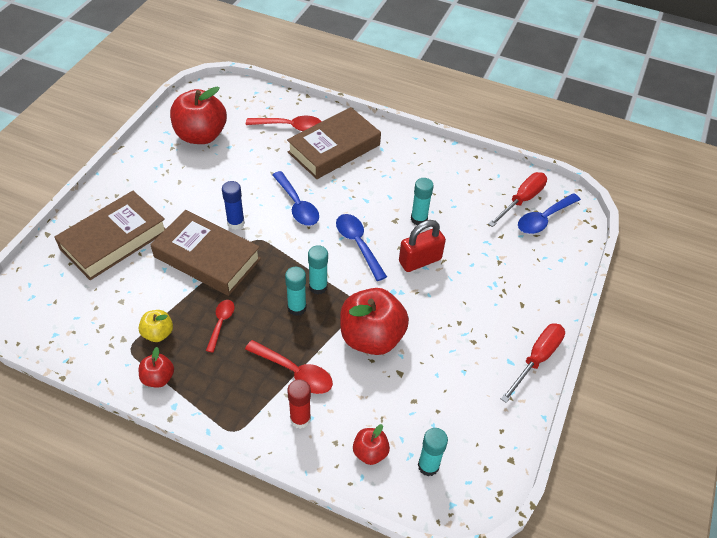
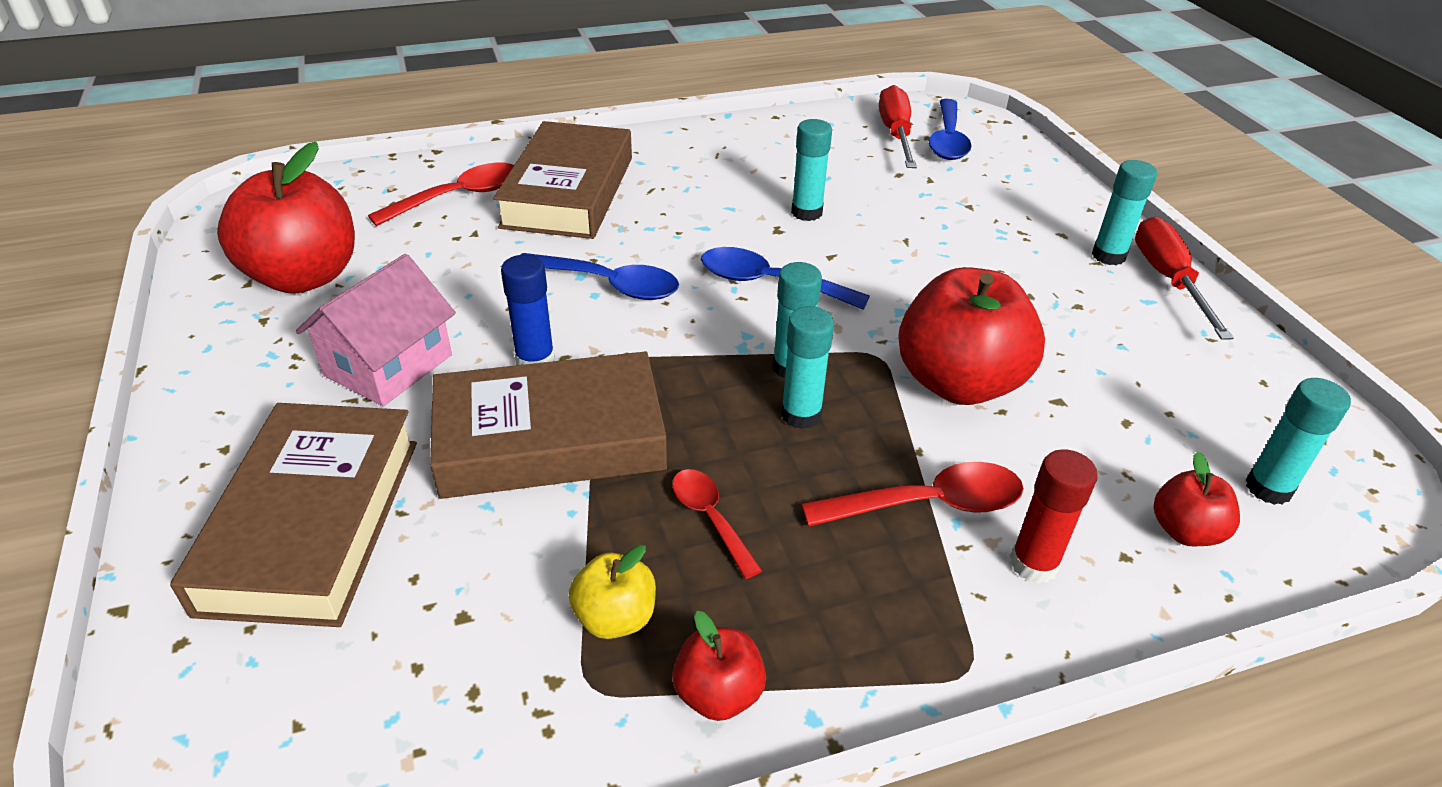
camera: 40 degrees left, 10 degrees down
red padlock [399,220,446,272] -> none
none -> pink house [296,254,456,406]
none -> turquoise glue stick [1092,160,1157,265]

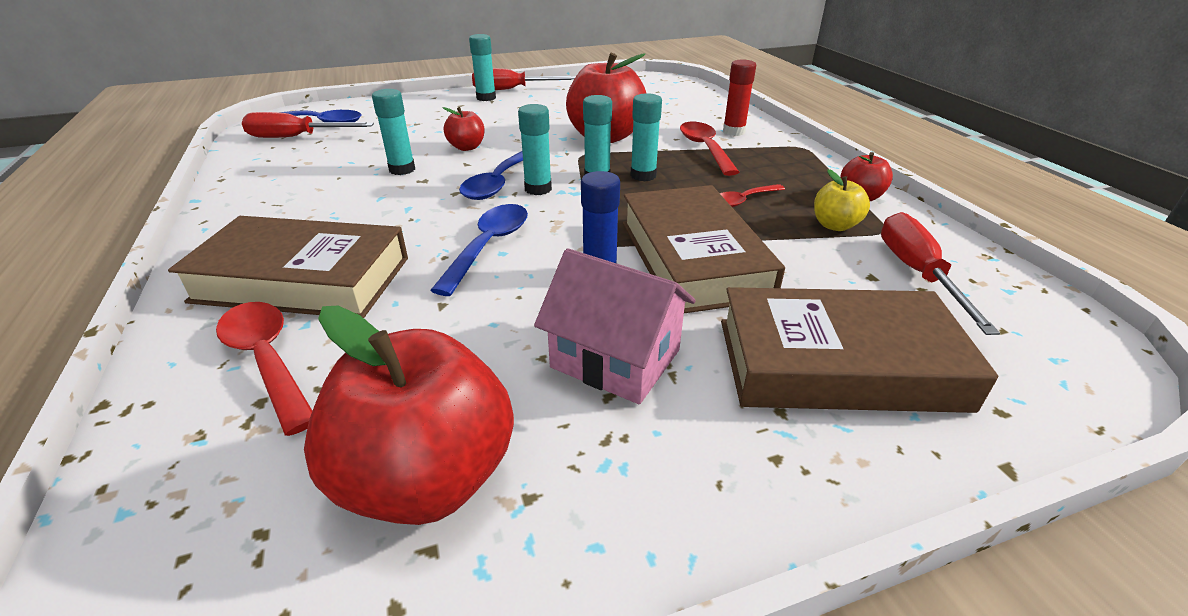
camera: 90 degrees left, 5 degrees down
red apple [1154,452,1240,546] -> red apple moved to [443,107,485,151]
turquoise glue stick [1246,378,1351,505] -> turquoise glue stick moved to [518,104,552,195]
none -> red screwdriver [881,212,1000,335]

